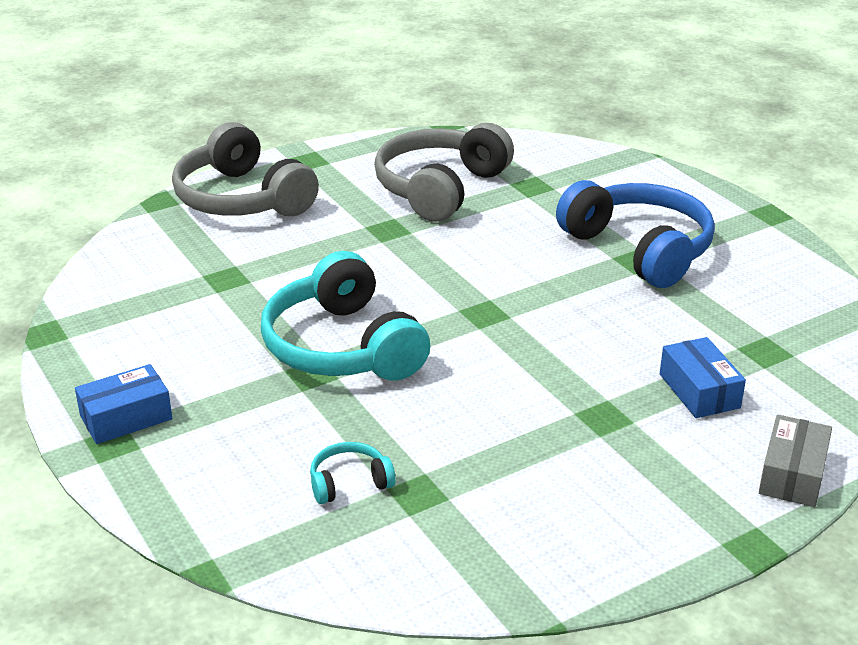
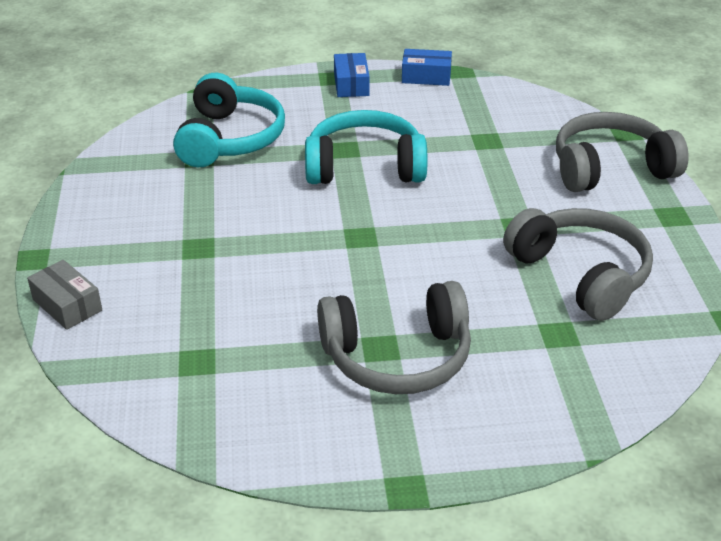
camera: 115 degrees right, 5 degrees up
turquoise headphones [310,442,396,504] -> turquoise headphones [173,73,285,167], size x2.31
blue headphones [556,180,715,288] -> grey headphones [317,281,471,394]
blue box [660,337,746,418] -> blue box moved to [402,49,452,86]

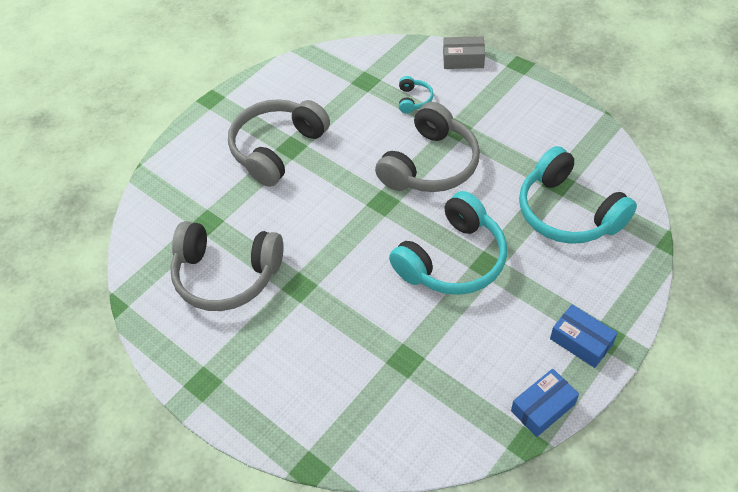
camera: 140 degrees right, 15 degrees up
grey headphones [556,112,689,192] -> grey headphones moved to [375,102,480,192]
none -> turquoise headphones [399,76,434,113]

